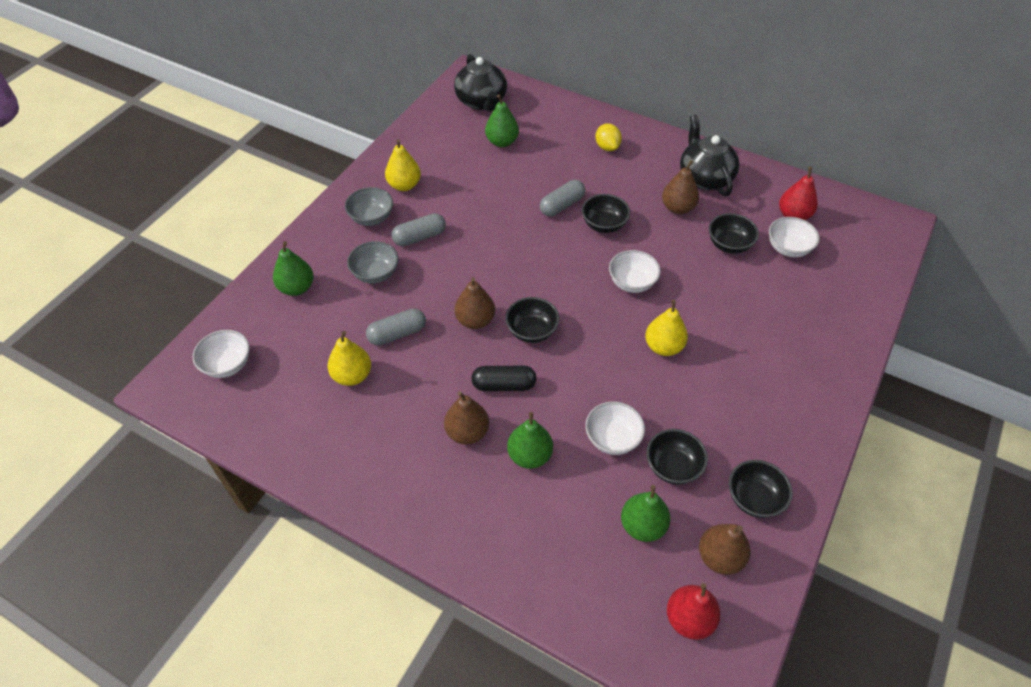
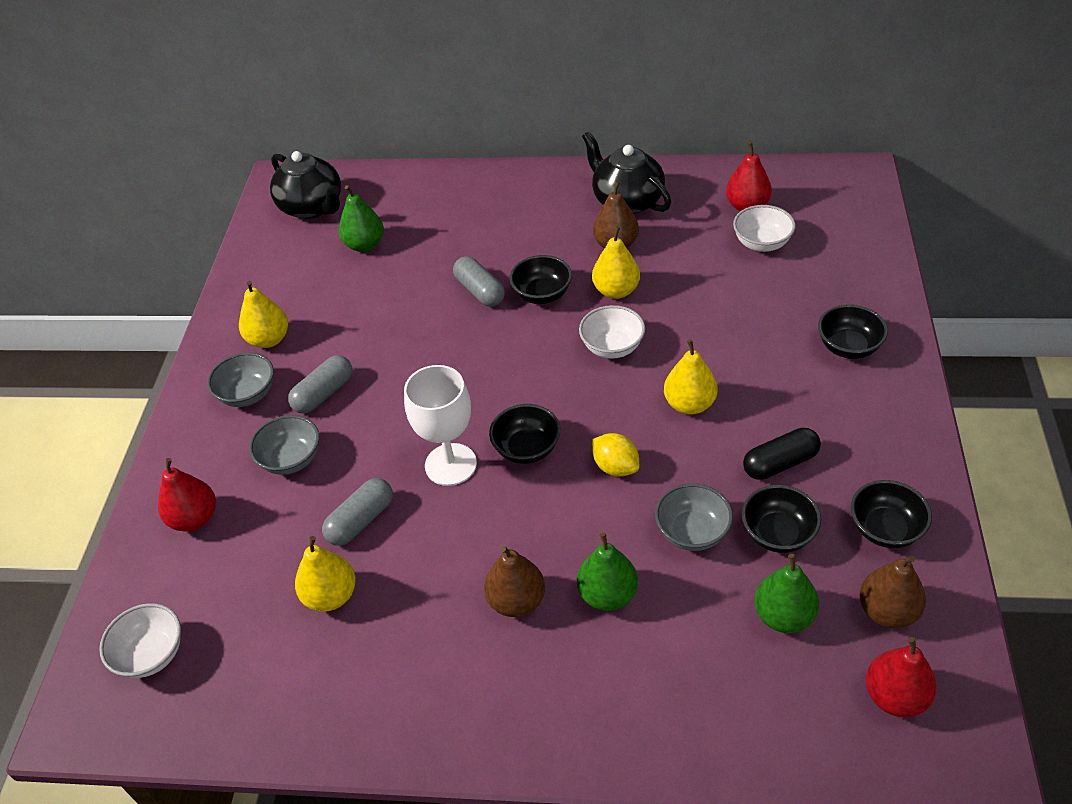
camera: 20 degrees left, 5 degrees down
green pear [273,241,314,296] -> red pear [158,458,216,532]
brown pear [454,277,495,329] -> white goblet [404,365,477,486]
black capsule [471,366,537,391] -> black capsule moved to [743,428,821,480]
grey capsule [540,180,585,216] -> grey capsule turned 60 degrees counterclockwise [453,256,505,307]
white bowl [585,401,645,455] -> grey bowl [655,483,733,551]
yellow lemon [595,123,622,151] -> yellow lemon moved to [593,433,639,477]
black bowl [709,213,759,254] -> black bowl moved to [818,304,888,359]
none -> yellow pear [592,226,640,299]

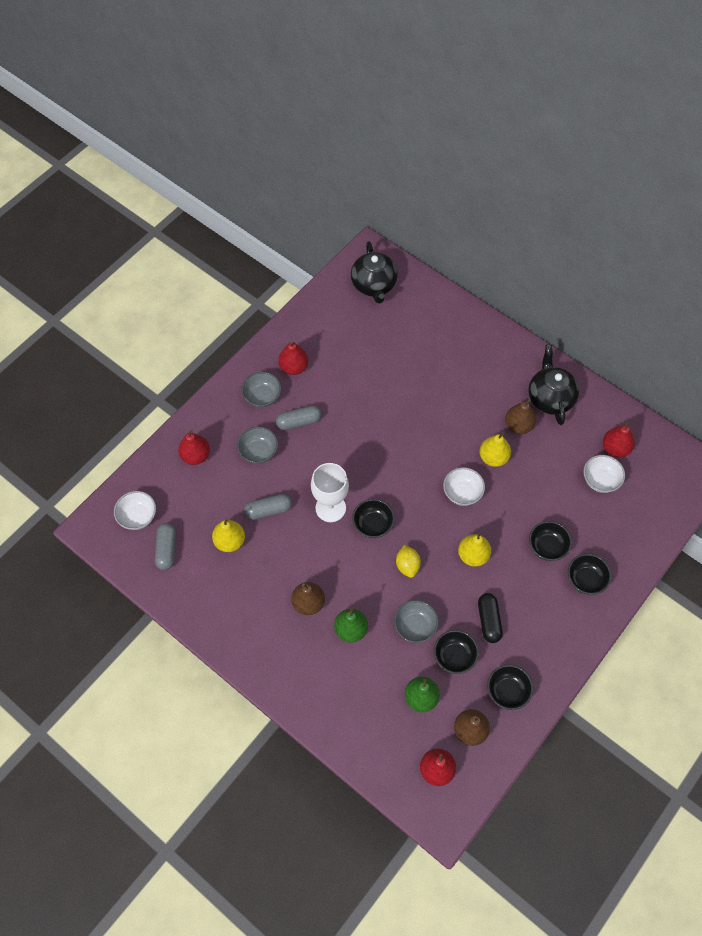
camera: 30 degrees right, 15 degrees up
yellow pear [239,280,288,348] -> red pear [278,341,308,375]
green pear [339,185,384,252] -> none
grey capsule [453,256,505,307] -> grey capsule moved to [155,523,176,570]
black bowl [509,255,572,304] -> black bowl moved to [529,521,572,561]
black capsule [743,428,821,480] -> black capsule turned 75 degrees clockwise [478,593,503,643]

